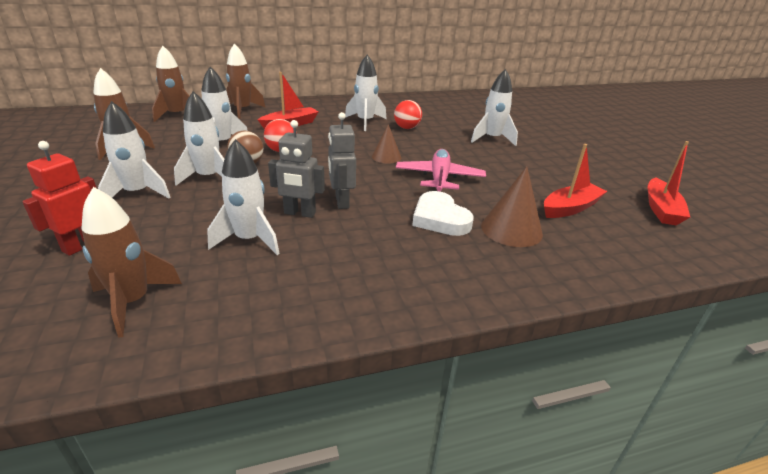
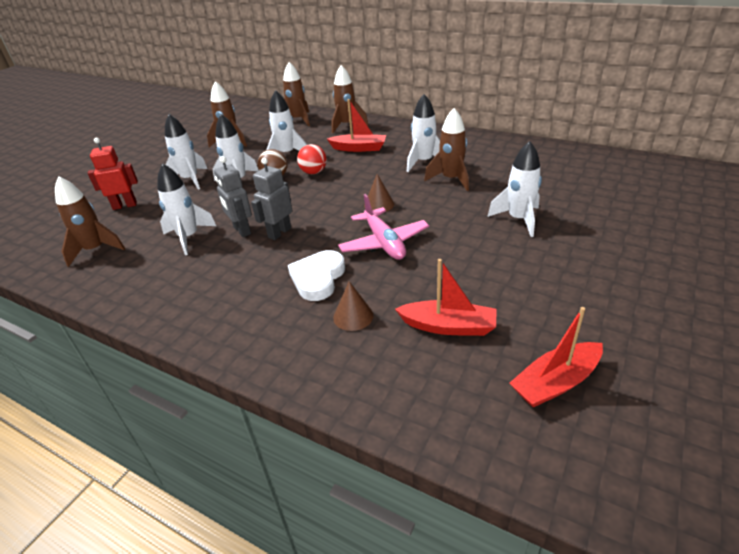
camera: 50 degrees right, 5 degrees up
red ball [394,100,422,129] -> brown rocket [424,108,469,191]
pink plane [396,149,486,192] -> pink plane turned 105 degrees clockwise [338,194,429,260]
brown cone [481,167,543,247] -> brown cone [333,281,373,331], size x0.64

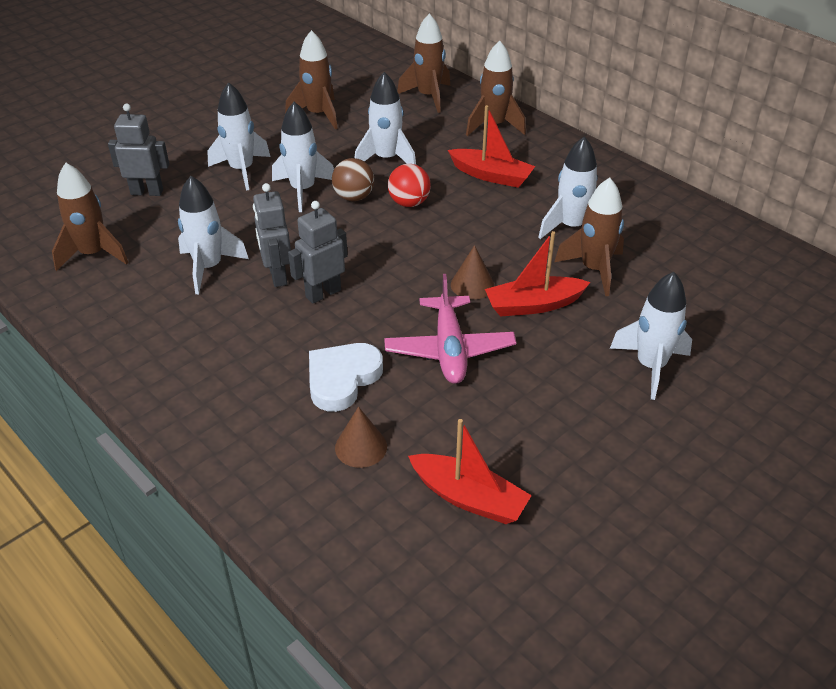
camera: 15 degrees right, 5 degrees up
red robot [88,138,138,210] -> grey robot [108,104,169,196]
red boat [509,307,603,407] -> red boat moved to [485,231,591,316]

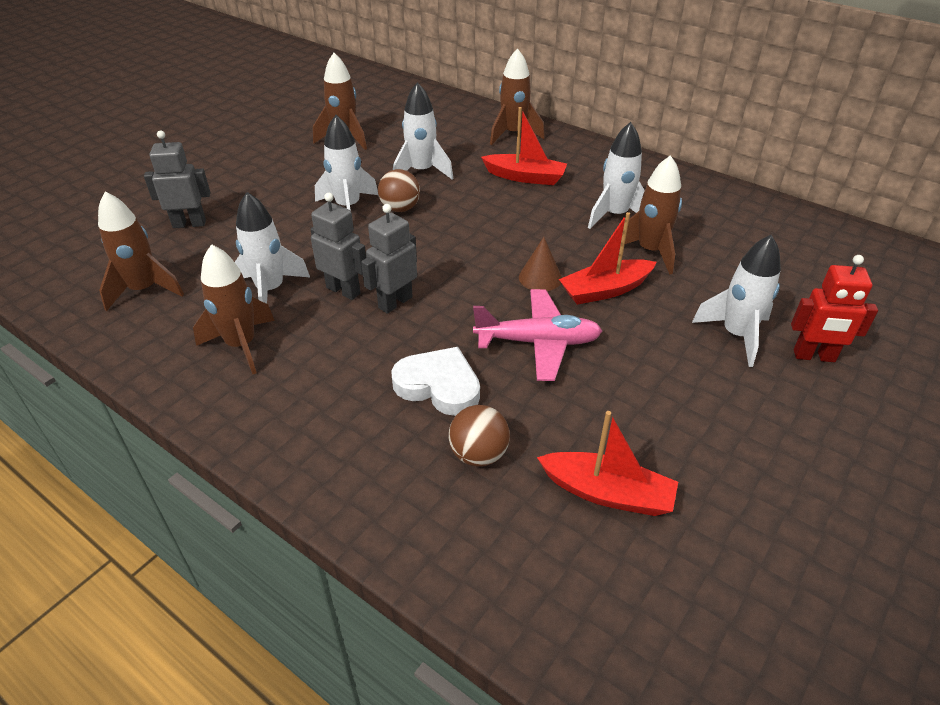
camera: 10 degrees left, 0 degrees up
white rocket [207,82,270,190] -> none
grey robot [253,183,291,287] -> grey robot turned 150 degrees clockwise [311,193,366,300]
white heart [309,343,383,412] -> white heart turned 90 degrees clockwise [391,347,480,416]
brown cone [335,407,387,468] -> brown ball [449,405,510,467]
pink plane [384,274,516,384] -> pink plane turned 75 degrees counterclockwise [473,289,602,381]
red ball [388,164,431,207] -> none
brown rocket [397,13,450,113] -> brown rocket moved to [193,244,275,374]
none -> red robot [791,255,878,362]

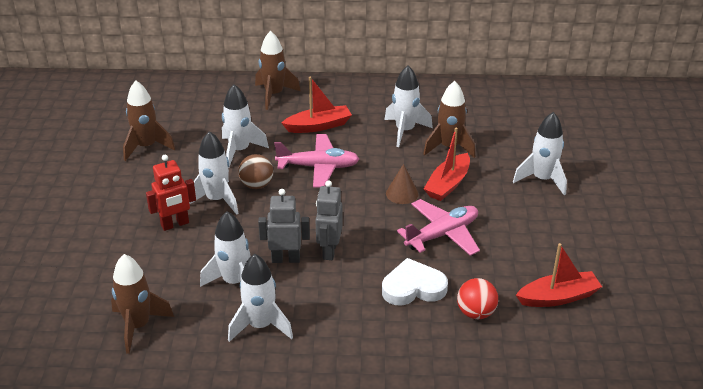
camera: 35 degrees left, 5 degrees down
grey robot [144,130,211,228] -> none
brown rocket [193,244,275,374] -> white rocket [228,254,293,342]
brown ball [449,405,510,467] -> red ball [457,278,498,319]
red robot [791,255,878,362] -> red robot moved to [146,155,196,231]
none -> pink plane [274,134,359,188]

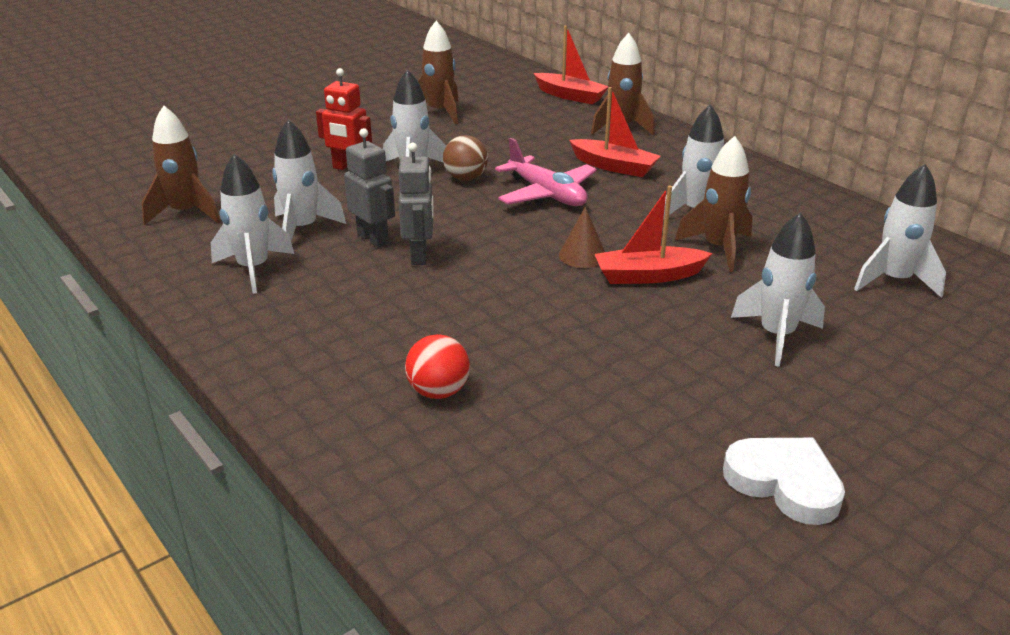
camera: 50 degrees right, 5 degrees down
white rocket [222,84,269,167] -> white rocket moved to [854,164,946,298]
grey robot [316,180,343,260] -> grey robot turned 120 degrees clockwise [399,143,434,265]
white heart [382,258,448,305] -> white heart moved to [723,438,845,525]
pink plane [397,199,480,256] -> none
red boat [516,243,602,307] -> red boat moved to [534,26,608,104]

